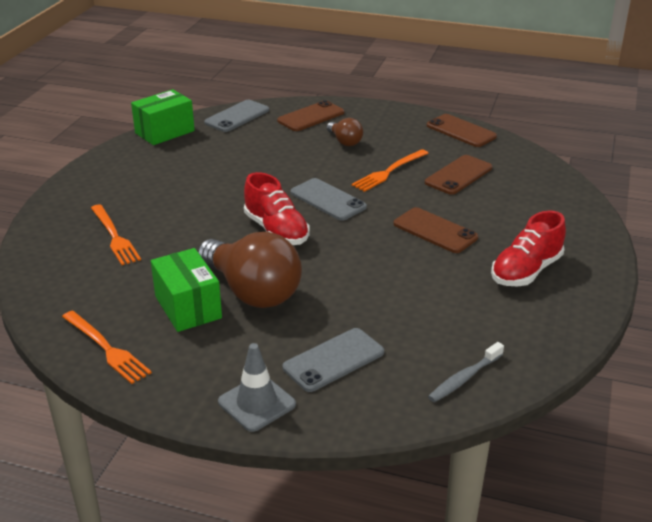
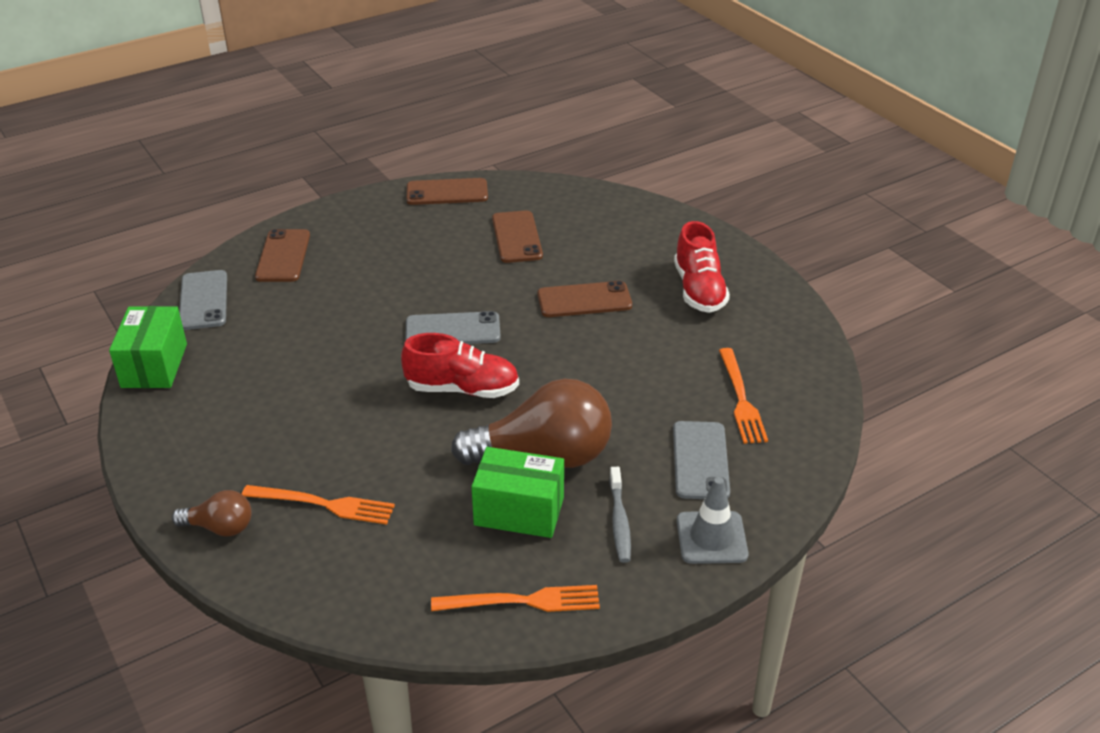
camera: 50 degrees left, 5 degrees up
brown light bulb [326,118,363,146] -> brown light bulb moved to [172,490,252,537]
orange fork [351,149,428,192] -> orange fork moved to [719,348,768,444]
grey toothbrush [428,342,504,402] -> grey toothbrush moved to [609,467,631,563]

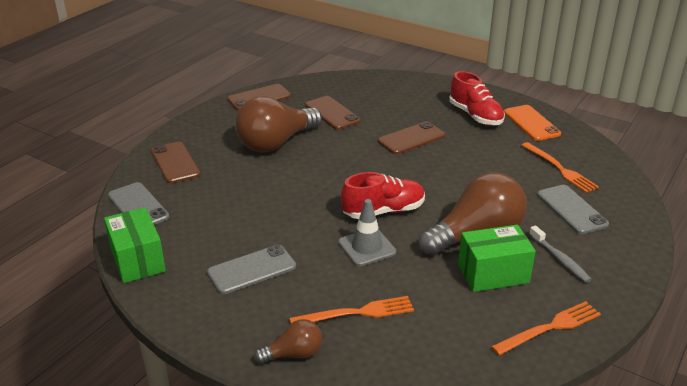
camera: 25 degrees left, 5 degrees down
grey phone [405,311,501,344] -> grey phone moved to [207,245,296,294]
grey traffic cone [677,477,748,564] -> grey traffic cone moved to [338,199,396,266]
none -> brown light bulb [235,96,322,152]
none -> orange phone [504,105,561,141]

